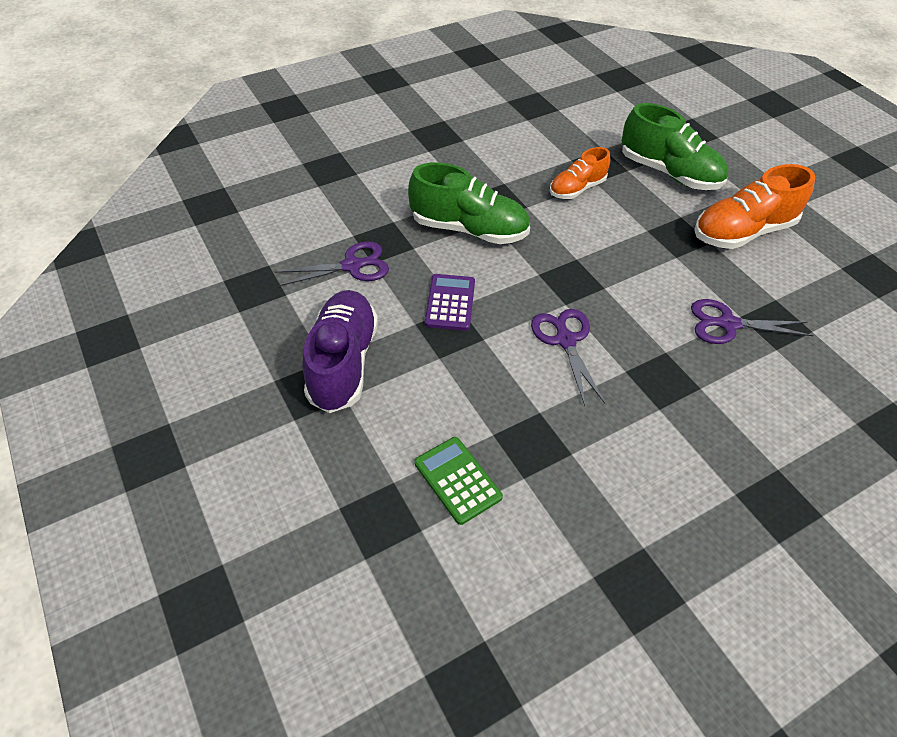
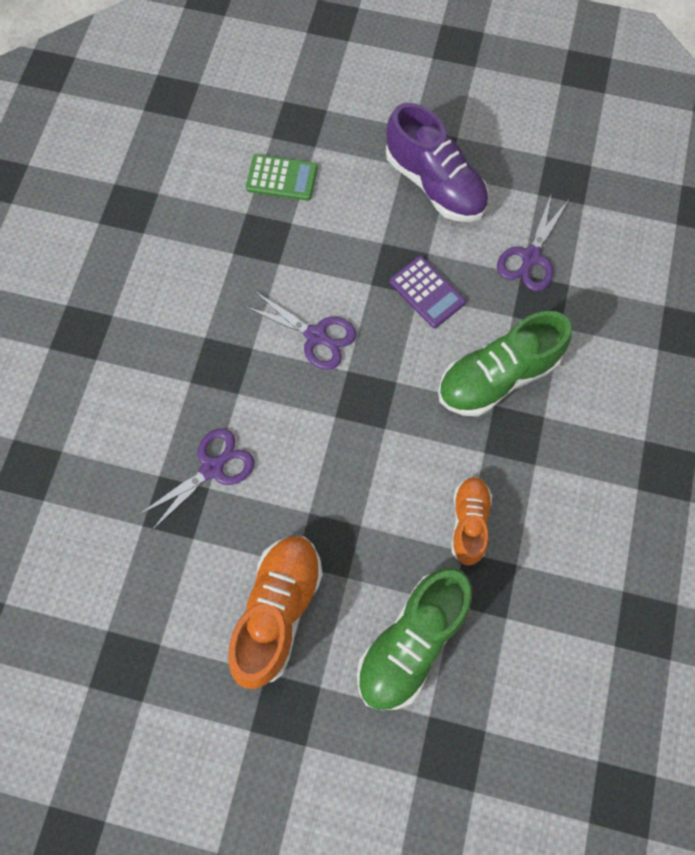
camera: 135 degrees right, 20 degrees up
green shoe [622,103,729,190] -> green shoe turned 45 degrees counterclockwise [357,567,472,710]

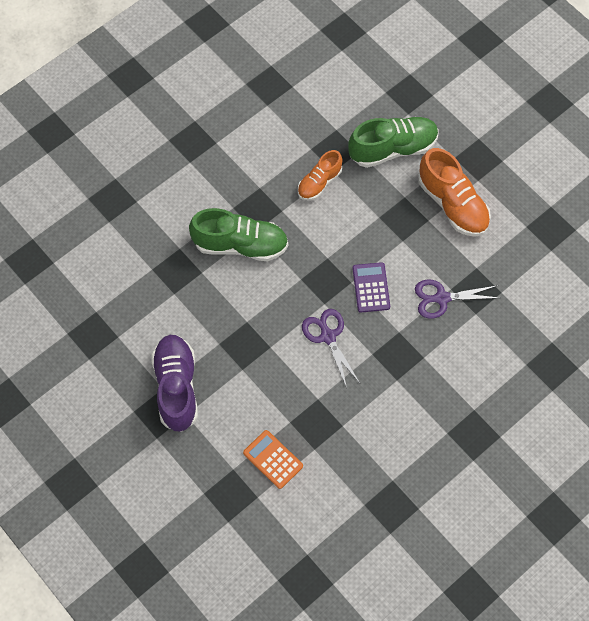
camera: 145 degrees left, 5 degrees down
orange shoe [228,536,323,689] -> orange shoe turned 90 degrees counterclockwise [418,148,491,237]
green calculator [246,154,318,201] -> orange calculator [243,430,303,489]
purple calculator [389,256,466,328] -> purple calculator moved to [353,262,390,312]
purple scissors [497,193,568,291] -> none

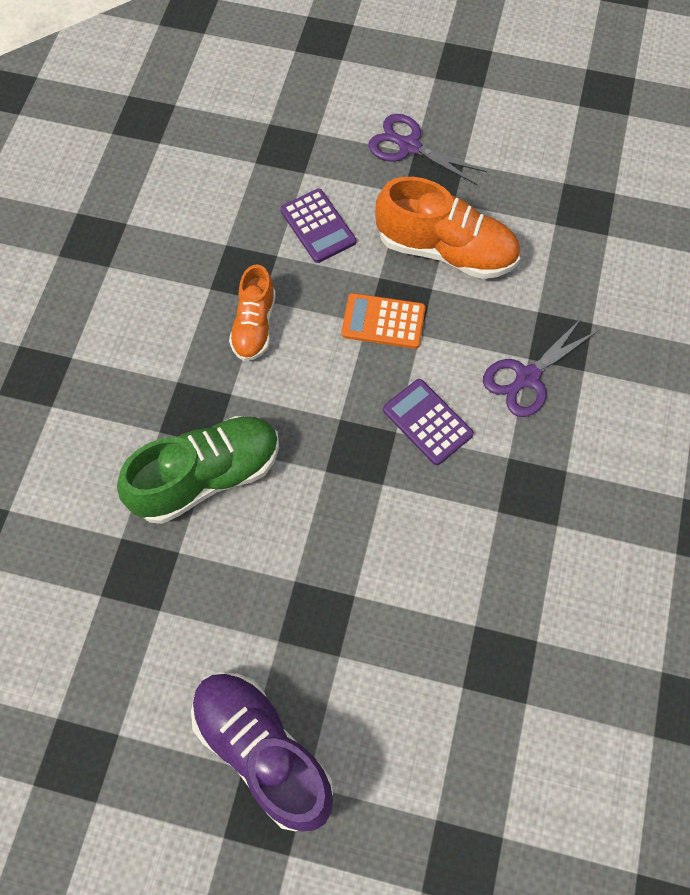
camera: 35 degrees left, 0 degrees up
orange calculator [243,430,303,489] -> orange calculator moved to [342,293,426,349]
purple scissors [302,309,360,388] -> purple scissors moved to [368,114,487,185]
green shoe [348,117,439,168] -> purple calculator [280,189,356,263]

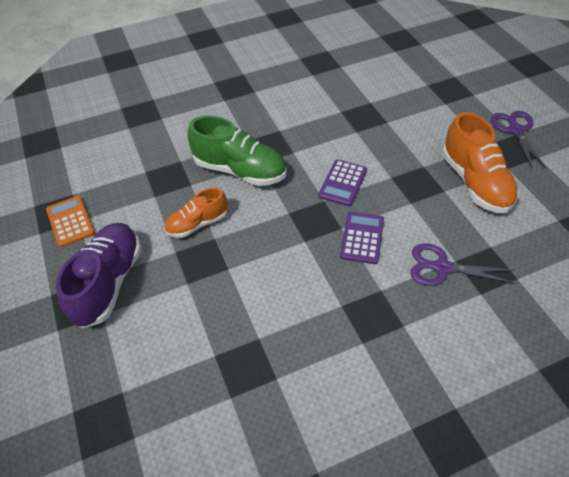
camera: 55 degrees right, 15 degrees down
orange shoe [229,264,276,361] -> orange shoe moved to [164,188,228,238]
purple calculator [280,189,356,263] -> purple calculator moved to [318,160,367,206]
orange calculator [342,293,426,349] -> orange calculator moved to [46,196,95,248]

